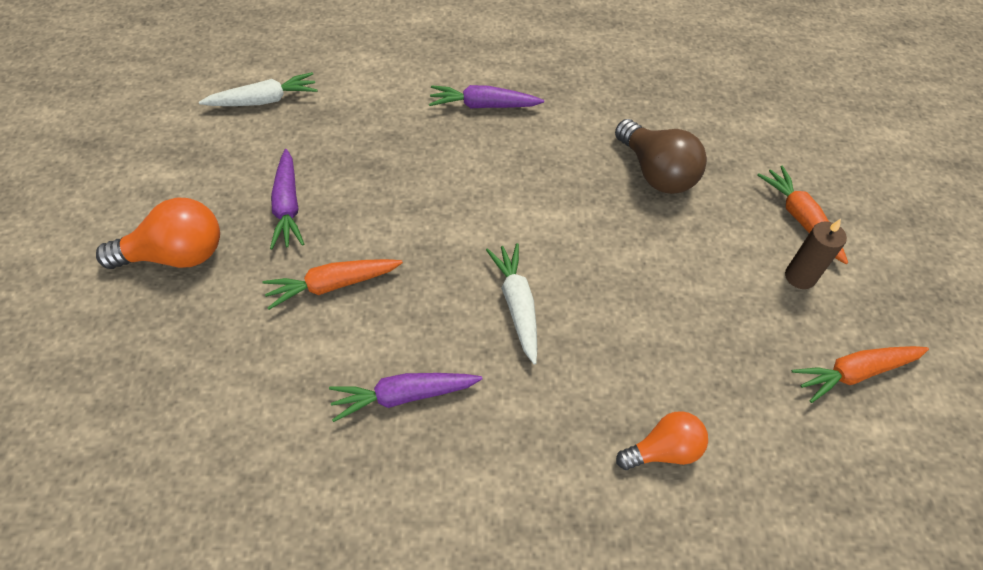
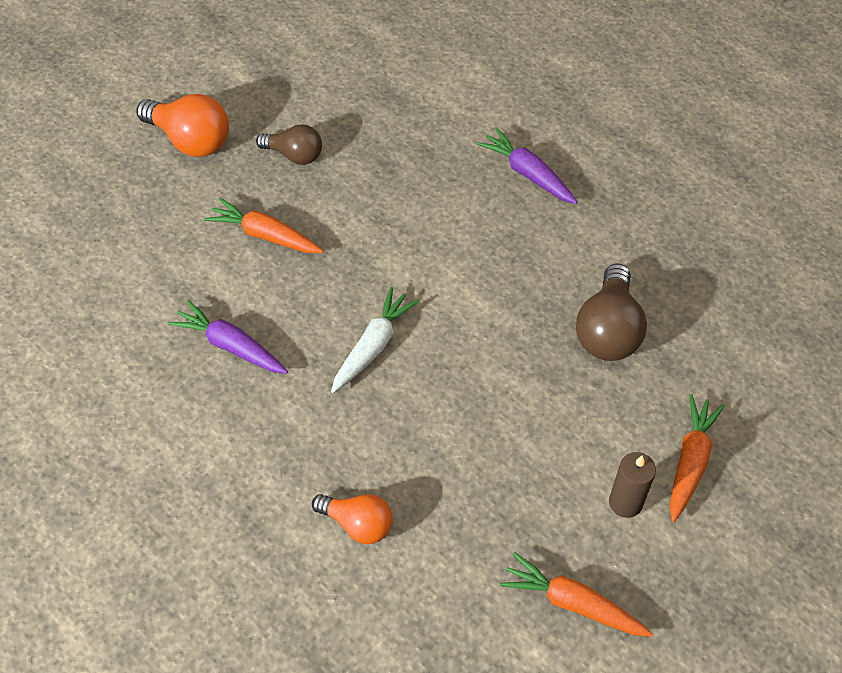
camera: 45 degrees right, 0 degrees up
white carrot [199,72,318,106] -> none
purple carrot [270,149,304,250] -> brown light bulb [256,124,322,165]

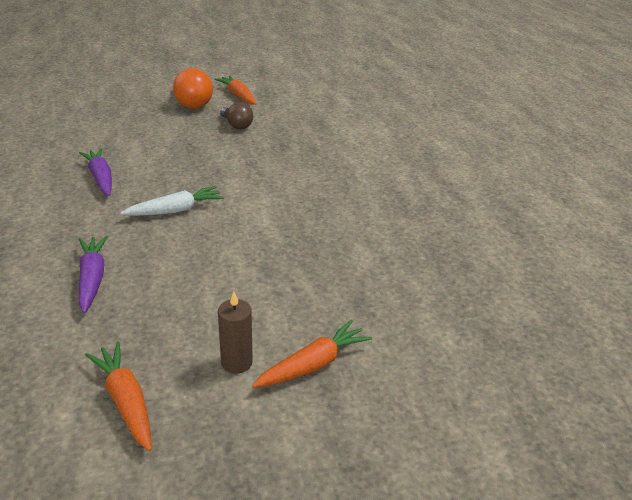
camera: 30 degrees right, 20 degrees down
orange carrot [204,197,324,253] -> orange carrot moved to [214,76,257,105]
orange light bulb [312,494,393,544] -> none
purple carrot [477,128,577,204] -> purple carrot moved to [79,236,108,313]
brown light bulb [576,264,647,361] -> none

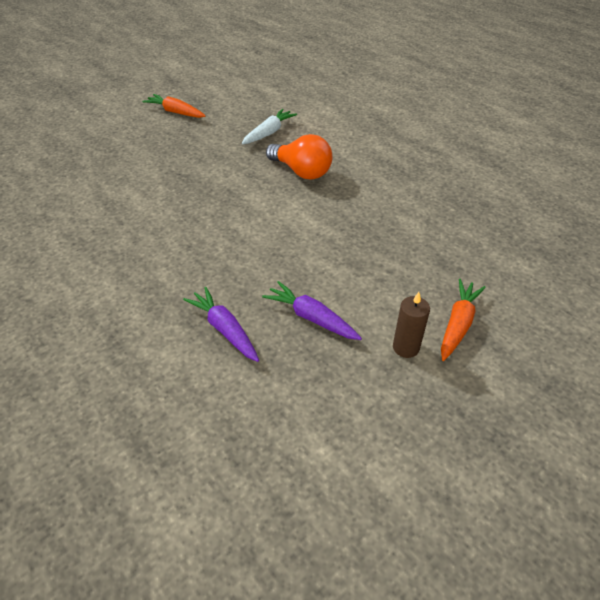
camera: 25 degrees left, 10 degrees up
purple carrot [79,148,112,196] -> purple carrot moved to [262,281,362,340]
orange carrot [85,341,152,451] -> none
white carrot [121,186,224,216] -> white carrot moved to [242,109,297,144]
orange light bulb [173,68,213,109] -> orange light bulb moved to [266,134,333,180]
brown light bulb [220,102,253,129] -> none

